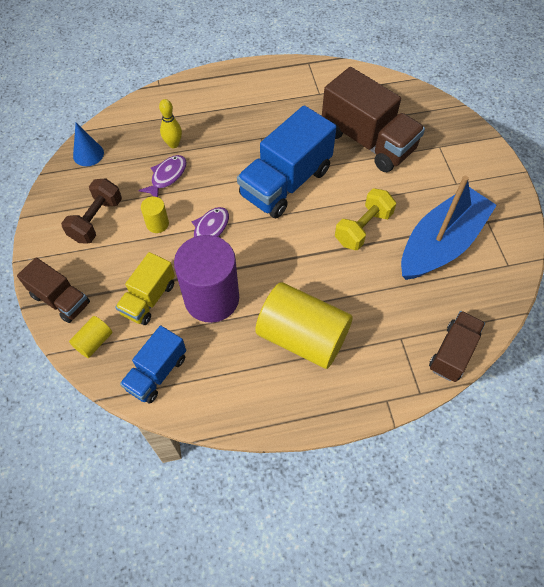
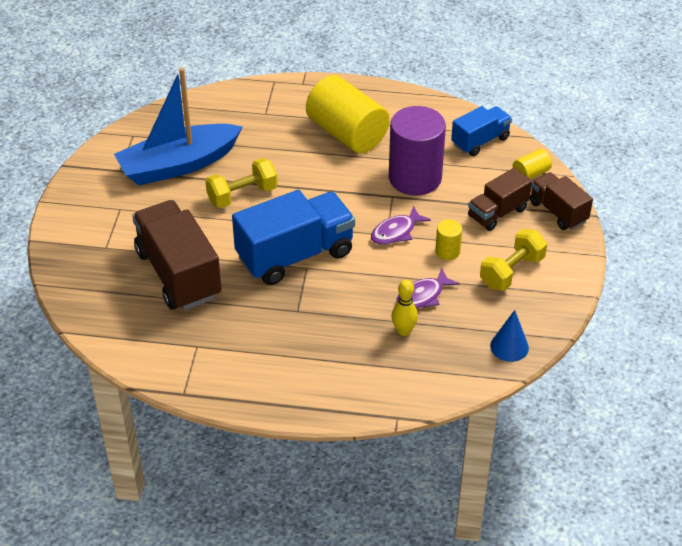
camera: 160 degrees left, 15 degrees down
brown dumbbell [61,179,122,243] -> yellow dumbbell [480,229,547,291]
yellow truck [115,252,175,325] -> none
brown truck [429,311,485,382] -> brown truck moved to [468,168,532,231]

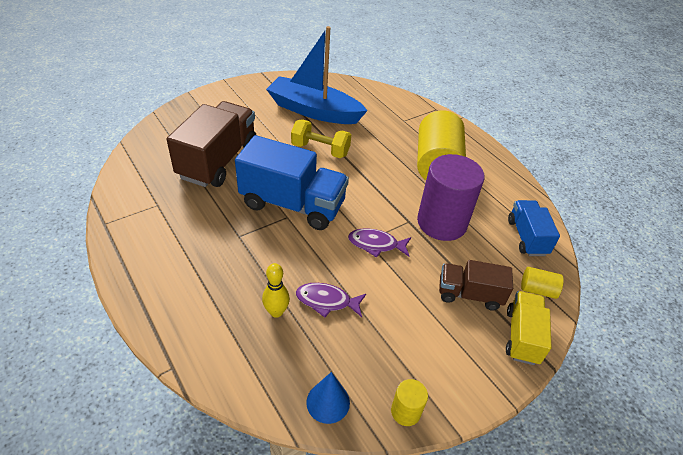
camera: 45 degrees right, 0 degrees up
yellow cylinder [435,219,462,260] -> yellow cylinder moved to [391,379,428,426]
blue truck [451,106,512,156] -> blue truck turned 105 degrees counterclockwise [508,200,560,256]
yellow dumbbell [480,229,547,291] -> none
brown truck [530,172,593,230] -> yellow truck [506,291,552,365]

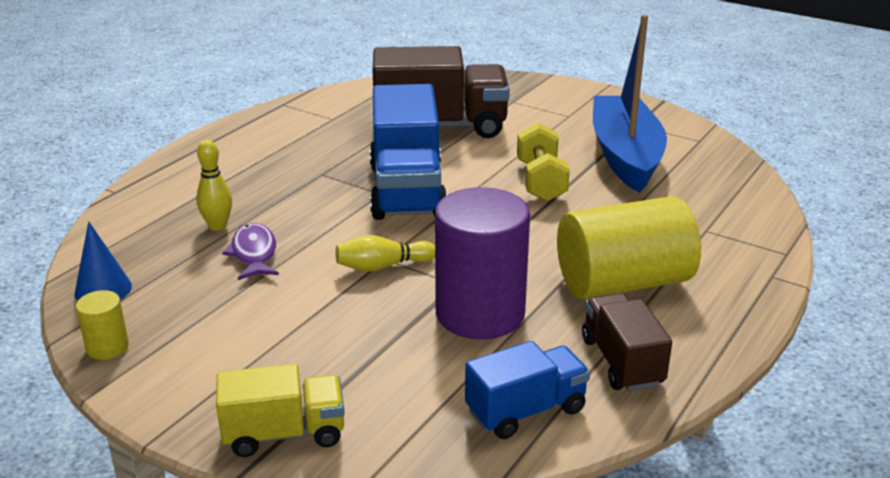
camera: 70 degrees right, 15 degrees down
purple fish [348,228,411,258] -> yellow bowling pin [336,235,435,272]
brown truck [439,260,513,311] -> brown truck moved to [582,293,672,391]
yellow cylinder [521,267,564,299] -> none

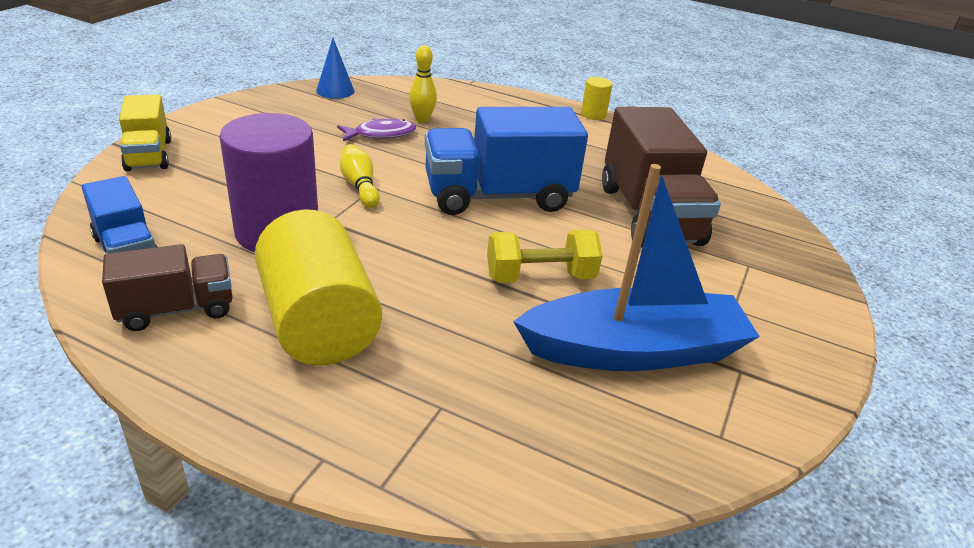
camera: 80 degrees right, 5 degrees up
yellow cylinder [76,290,129,360] -> yellow cylinder moved to [581,77,613,120]

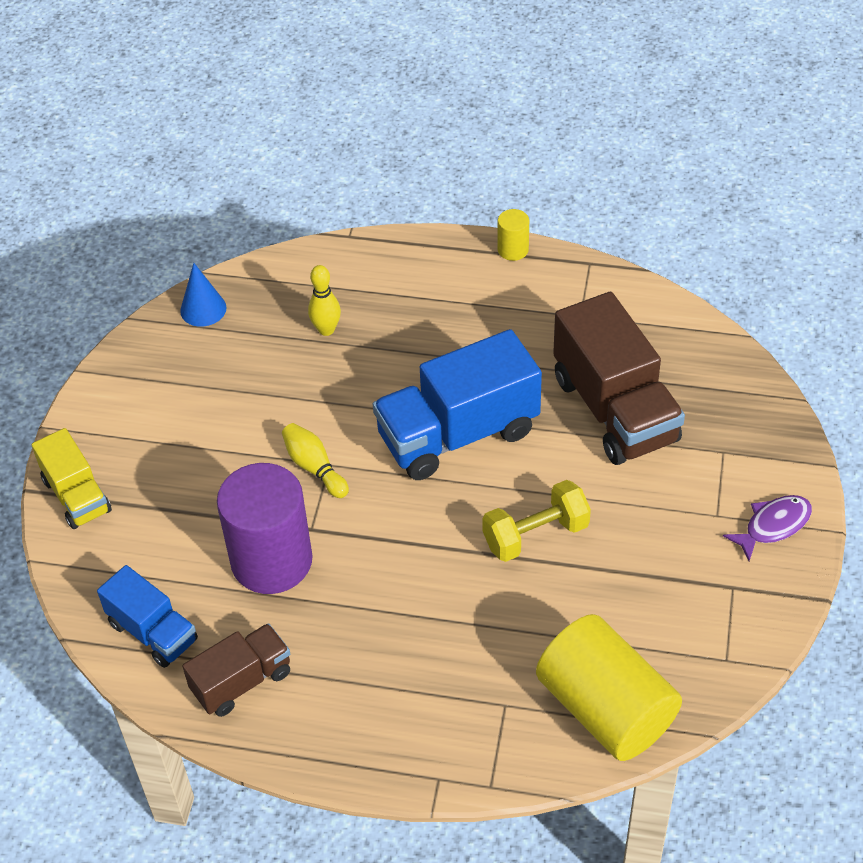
camera: 10 degrees left, 15 degrees up
yellow cylinder [255,209,382,365] -> yellow cylinder moved to [536,614,682,761]
purple fish [337,119,416,141] -> purple fish moved to [723,495,812,561]
blue boat [513,164,760,371] -> none

